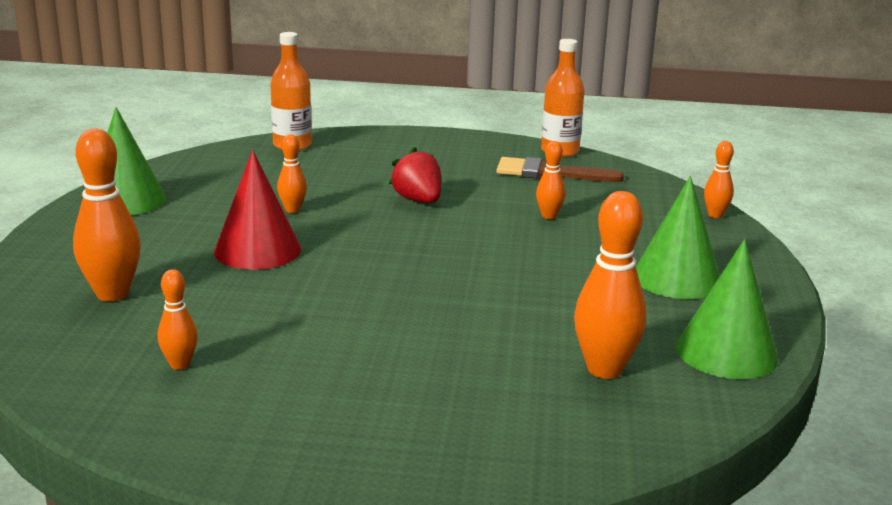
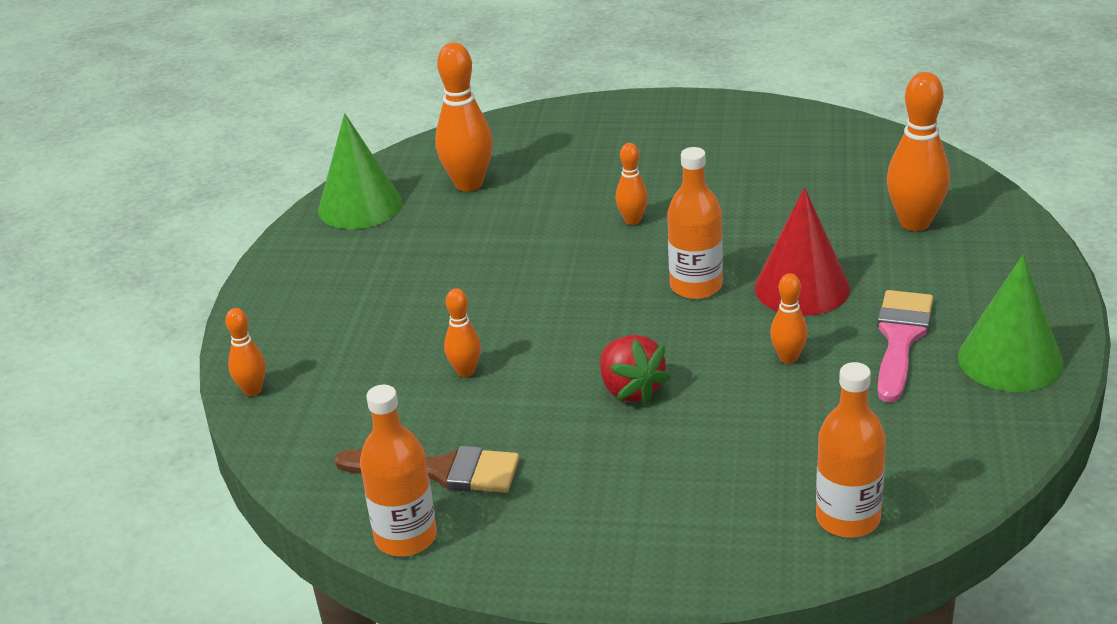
camera: 175 degrees left, 10 degrees up
orange bowling pin [158,269,198,370] -> orange bowling pin moved to [615,143,648,225]
green cone [636,176,720,299] -> none
none -> orange bottle [667,147,723,299]
none -> pink brush [877,290,933,403]

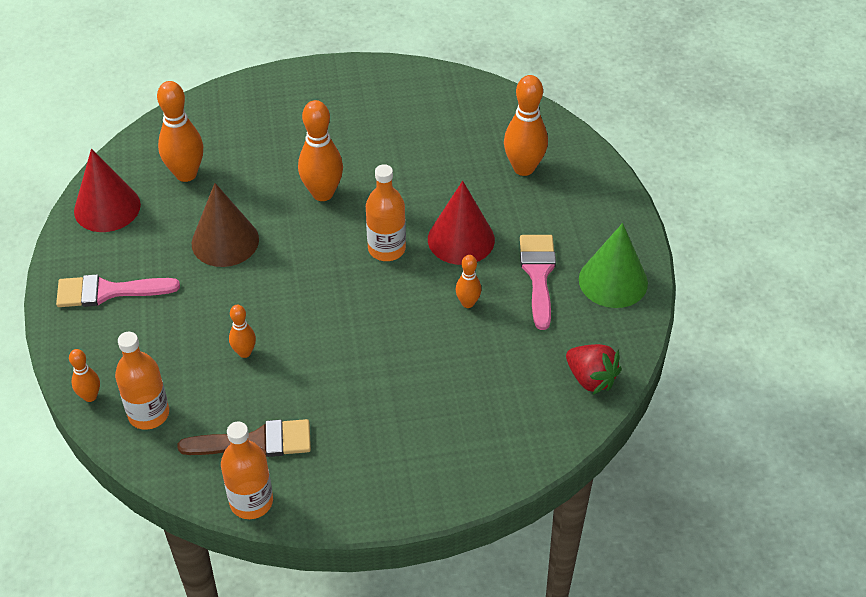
camera: 20 degrees left, 15 degrees up
green cone [318,113,402,229] -> red cone [74,149,141,232]
red strawberry [600,335,671,405] -> red strawberry moved to [566,344,621,394]
orange bowling pin [615,143,648,225] -> orange bowling pin [298,100,343,201], size x1.84
orange bottle [816,362,886,538] -> orange bottle moved to [115,332,169,430]
none -> pink brush [56,274,180,307]
none -> brown cone [192,183,259,267]

